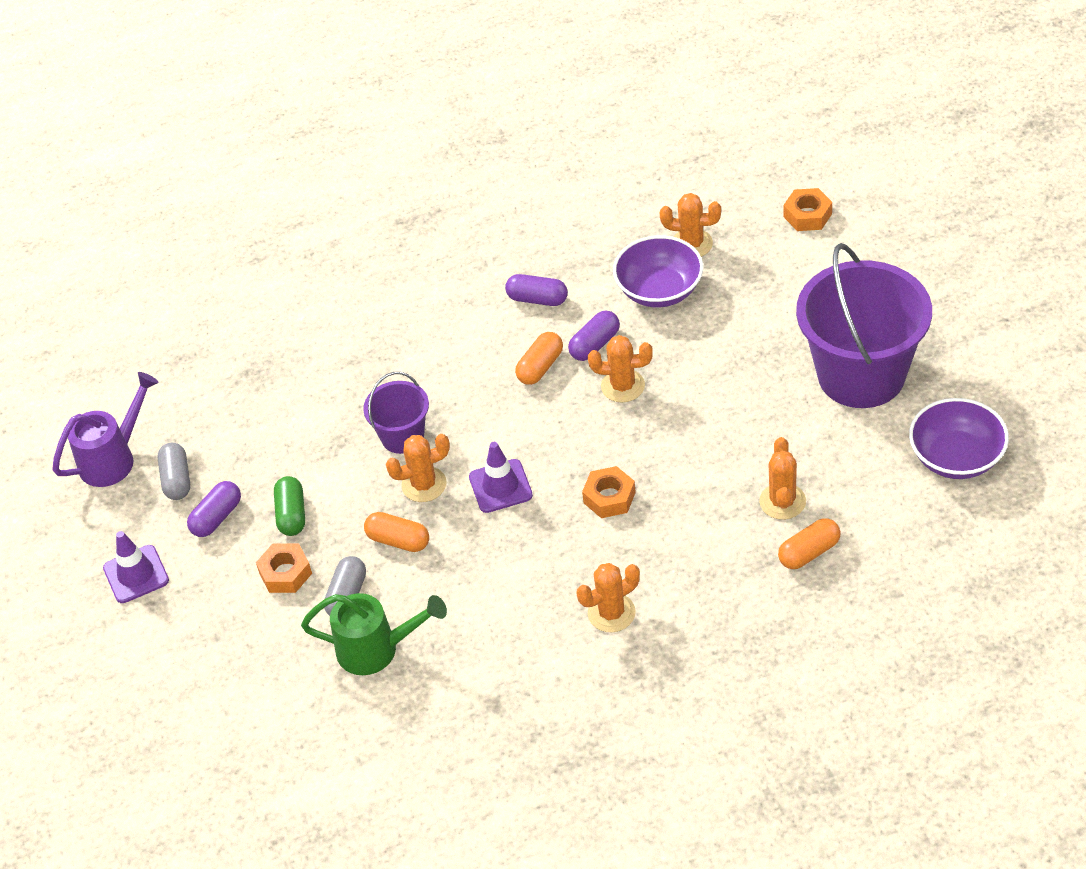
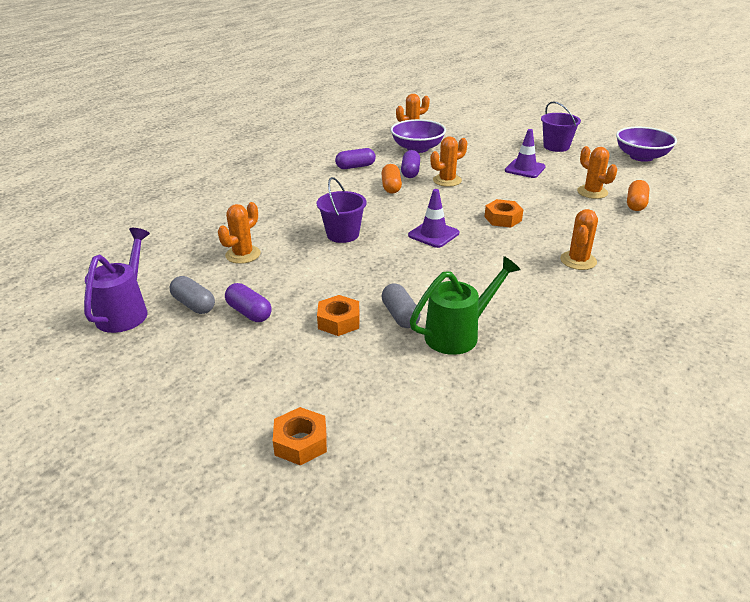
camera: 40 degrees left, 15 degrees down
purple traffic cone [103,531,169,603] -> purple traffic cone moved to [505,129,546,178]
purple capsule [187,481,241,537] -> purple capsule turned 45 degrees counterclockwise [225,283,272,322]
green capsule [274,476,305,536] -> none
orange capsule [364,512,429,552] -> none
orange cactus [386,434,450,502] -> orange cactus moved to [218,202,261,264]
orange nut [784,188,832,231] -> orange nut moved to [273,407,327,466]
purple bucket [796,243,932,408] -> purple bucket [541,101,581,152], size x0.50

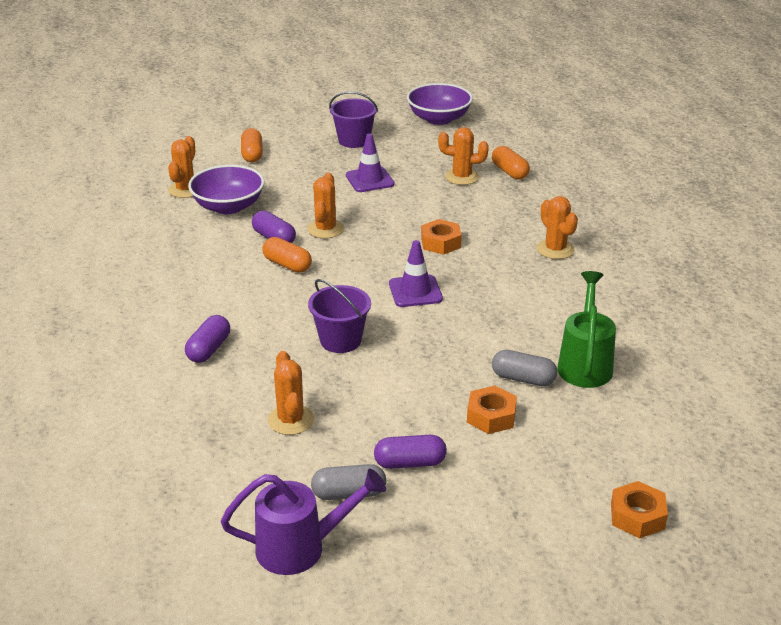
camera: 50 degrees left, 0 degrees up
purple watering can [84,228,150,333] -> purple watering can turned 120 degrees clockwise [221,469,386,575]
purple capsule [335,148,376,169] -> purple capsule moved to [185,315,230,363]
none -> orange capsule [241,128,263,162]

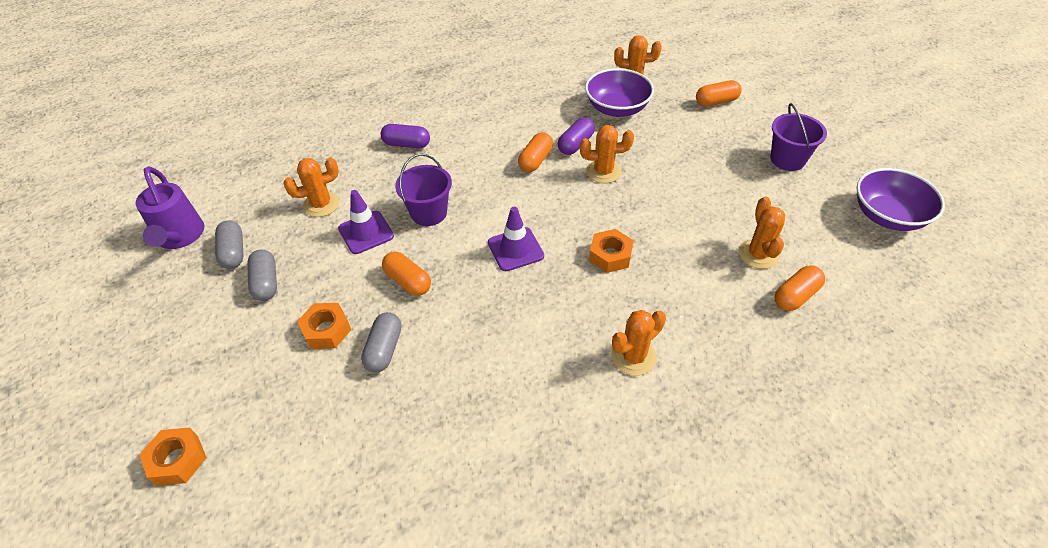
camera: 80 degrees right, 15 degrees up
purple traffic cone [346,134,395,192] -> purple traffic cone moved to [338,190,394,254]
purple capsule [374,435,447,469] -> grey capsule [247,250,277,301]
green watering can [557,271,616,388] -> none
none -> orange capsule [382,251,431,296]

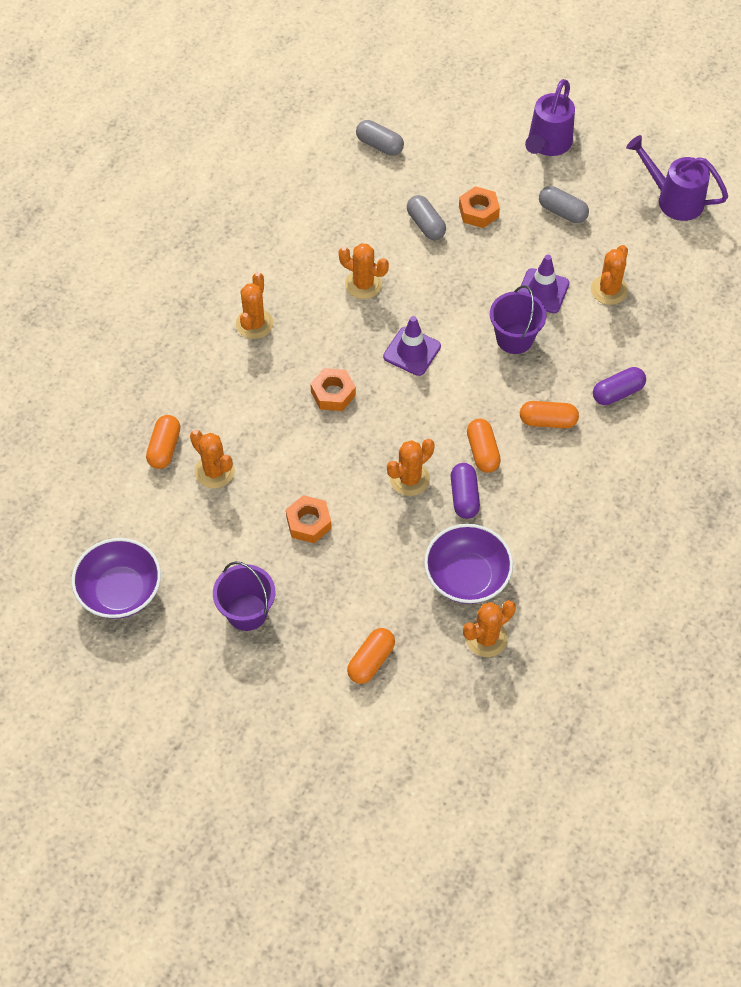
camera: 140 degrees right, 10 degrees up
orange nut [139,427,207,486] -> orange nut moved to [286,495,332,543]
grey capsule [215,220,243,269] -> grey capsule moved to [356,120,404,156]
orange capsule [382,251,431,296] -> orange capsule moved to [520,401,579,428]
none -> orange cactus [338,243,389,299]
none -> purple watering can [525,79,575,156]

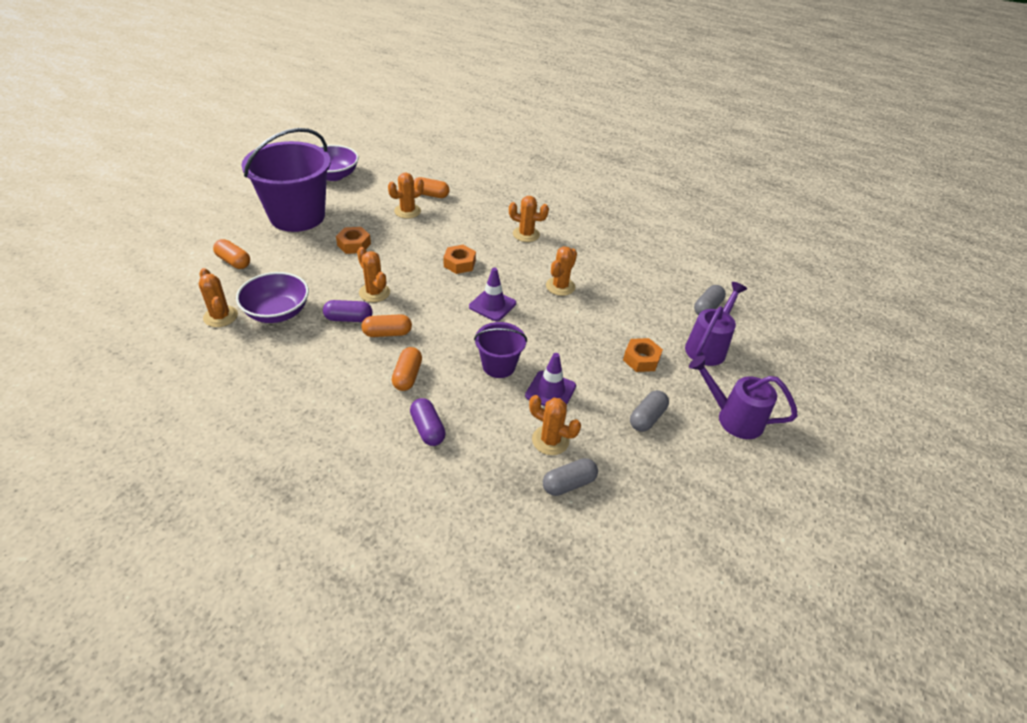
camera: 90 degrees right, 15 degrees down
purple bucket [213,561,275,631] -> purple bucket [241,128,331,232], size x2.01
grey capsule [407,195,446,240] -> grey capsule moved to [543,458,598,496]
purple watering can [626,135,728,221] -> purple watering can moved to [685,282,747,366]

